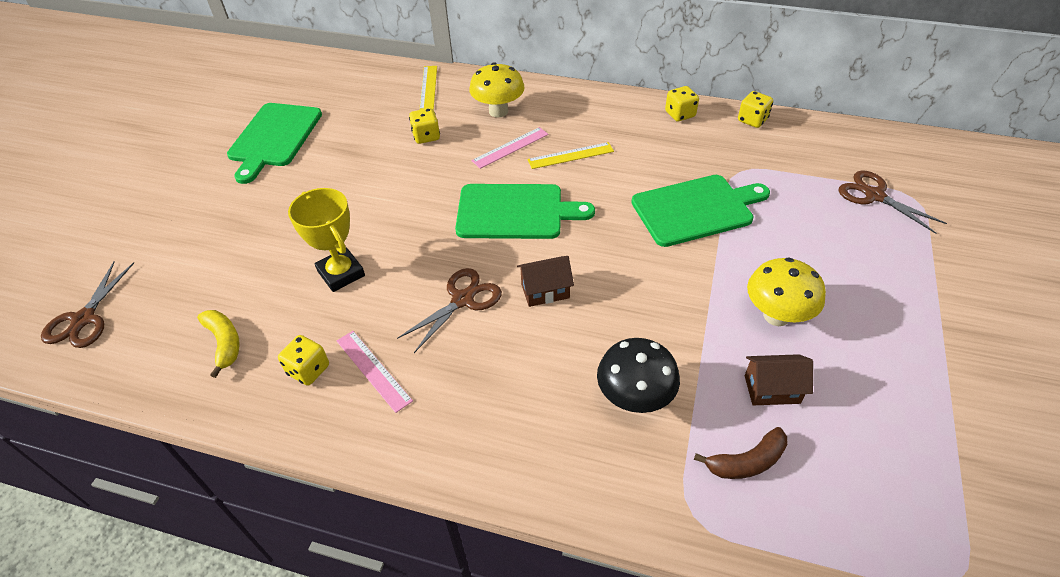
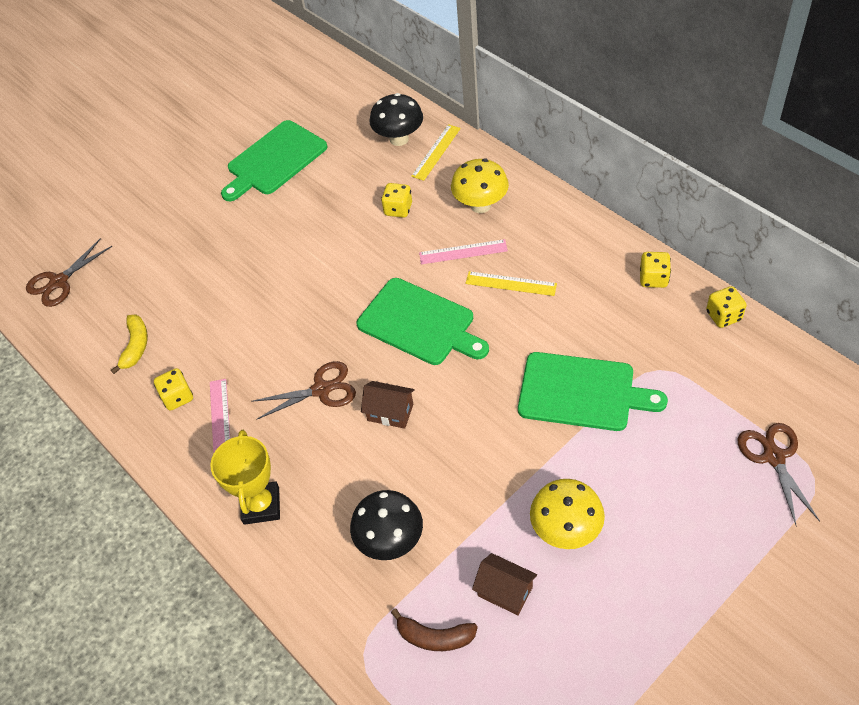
camera: 35 degrees right, 5 degrees up
yellow trophy [288,188,365,292] -> yellow trophy moved to [210,430,280,525]
none -> black mushroom [369,93,423,146]

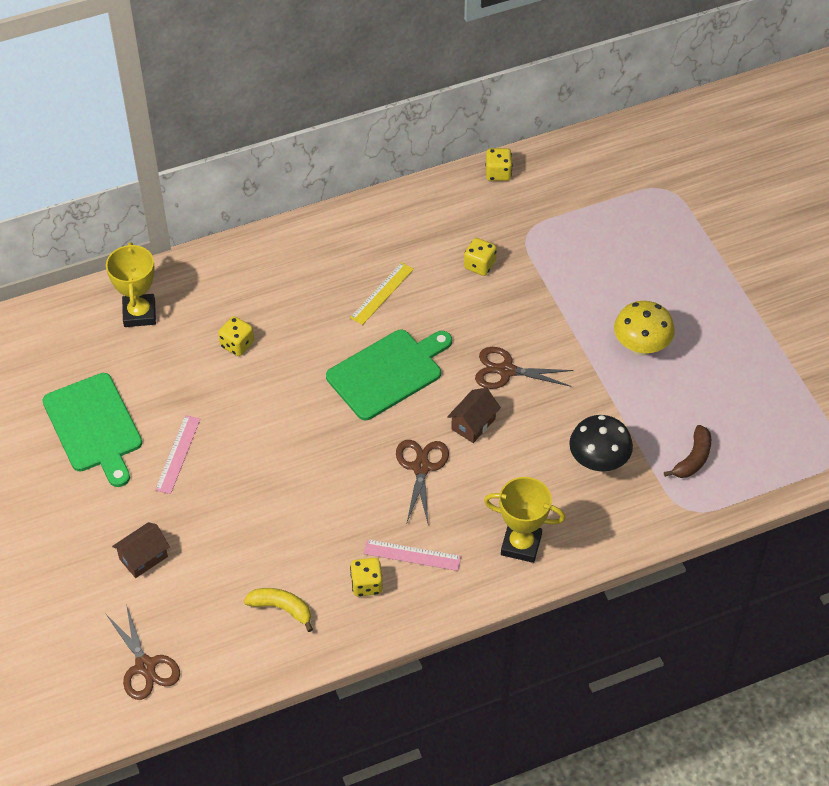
camera: 75 degrees left, 0 degrees up
black mushroom [369,93,423,146] -> yellow trophy [106,242,156,327]
yellow ruler [411,124,461,181] -> none
pink ruler [419,239,508,264] -> pink ruler moved to [155,415,201,494]
yellow mushroom [451,159,509,213] -> none
brown house [472,553,537,615] -> brown house moved to [112,522,170,578]
green cutting board [518,352,668,431] -> none
yellow dice [640,252,671,288] -> yellow dice moved to [464,238,497,276]
brown scissors [738,423,820,525] -> brown scissors moved to [475,347,574,389]

